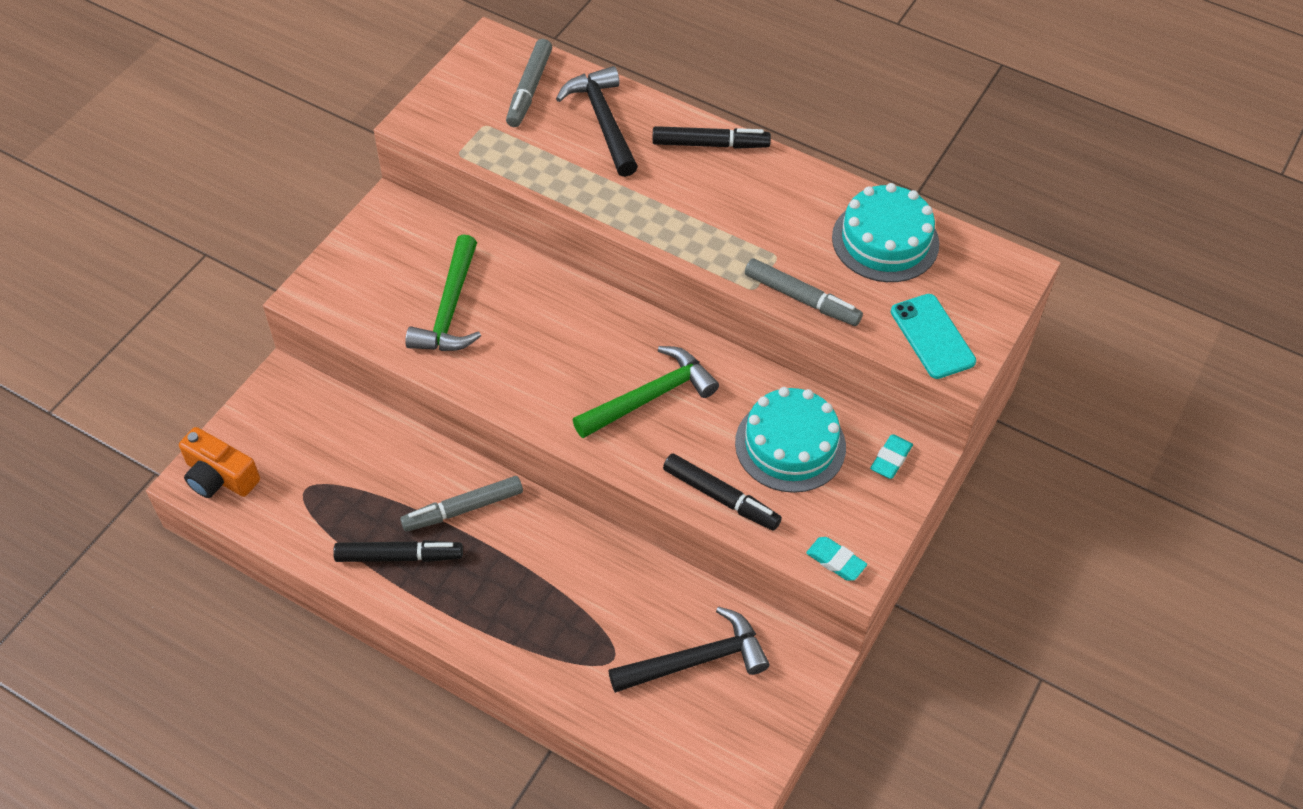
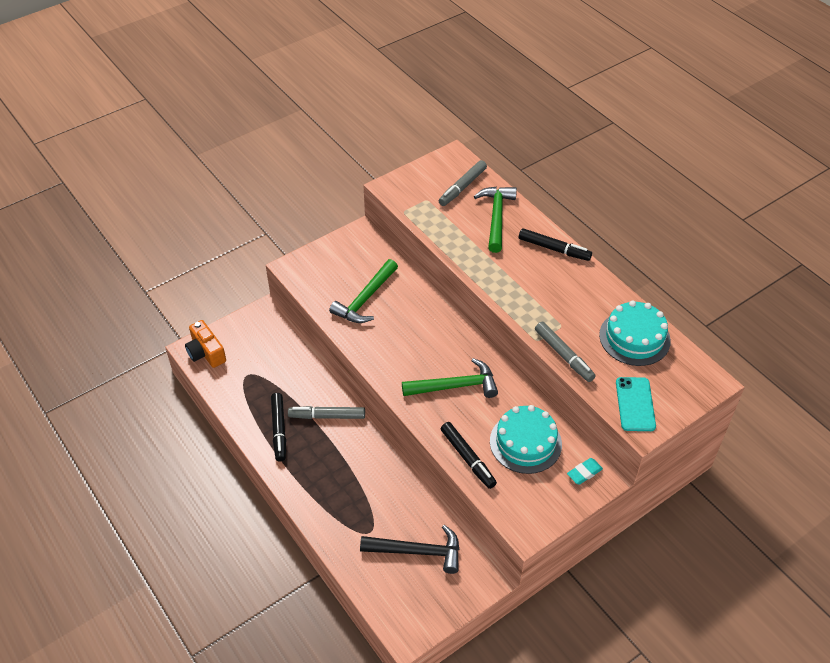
camera: 25 degrees right, 5 degrees down
black marker [333,540,463,562] -> black marker turned 60 degrees clockwise [271,393,286,462]
black hammer [556,66,638,177] -> green hammer [474,187,517,253]
turquoise eraser [806,537,867,581] -> none

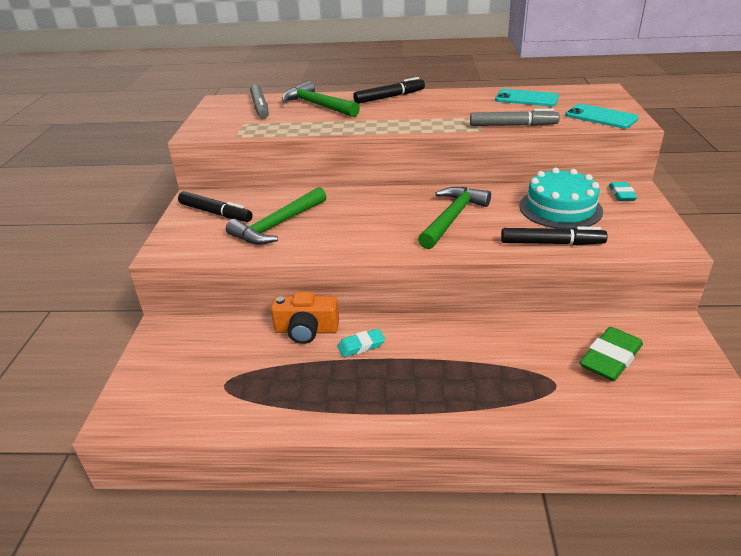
camera: 50 degrees left, 15 degrees down
orange camera [185,320,226,368] -> orange camera moved to [271,292,339,344]
black marker [271,393,286,462] -> black marker moved to [178,191,253,222]
grey marker [288,406,365,419] -> turquoise eraser [337,329,385,357]
green hammer [329,259,398,323] -> green hammer turned 60 degrees clockwise [226,187,327,245]
black hammer [360,525,460,574] -> green eraser [579,327,643,381]
turquoise cake [599,300,671,366] -> turquoise phone [495,89,559,107]

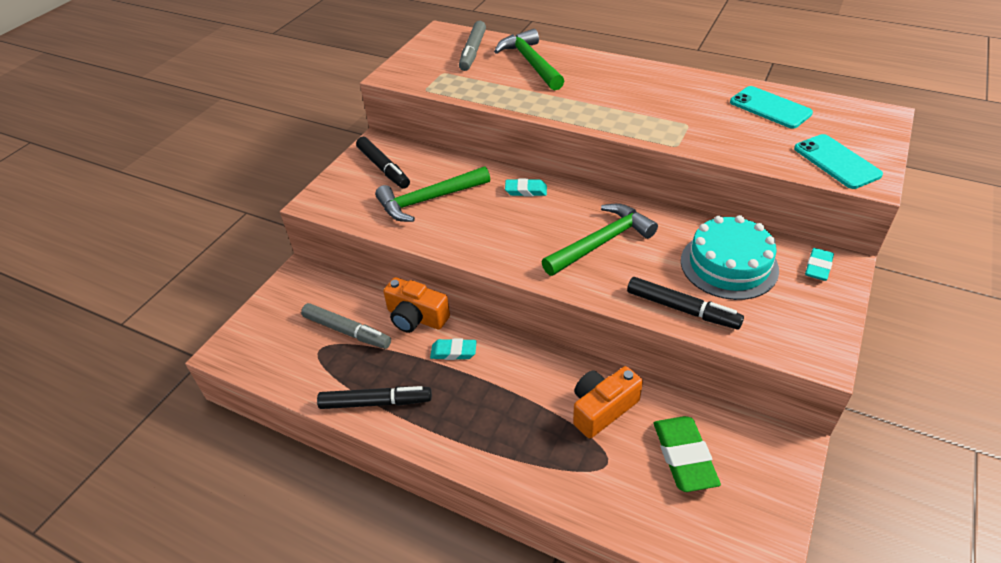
camera: 25 degrees right, 10 degrees up
black marker [353,77,425,104] -> black marker moved to [317,386,432,409]
grey marker [470,109,560,126] -> grey marker moved to [301,303,391,349]
green eraser [579,327,643,381] -> green eraser turned 75 degrees counterclockwise [654,416,721,492]
none -> turquoise eraser [505,179,547,196]
none -> orange camera [573,366,643,438]

